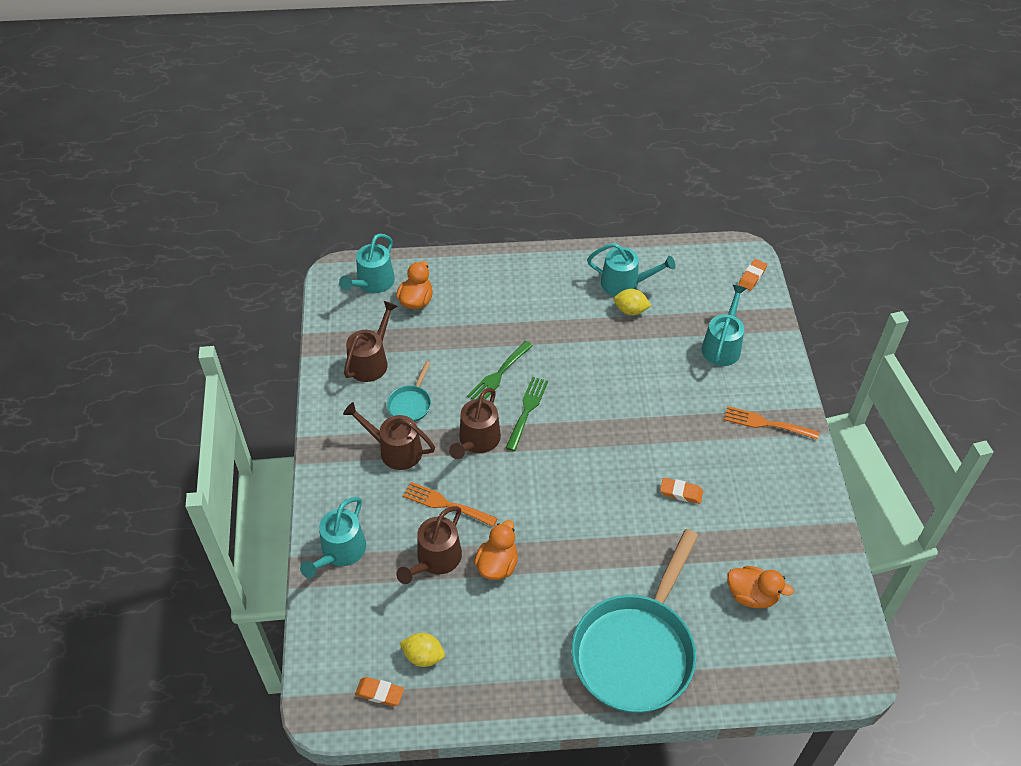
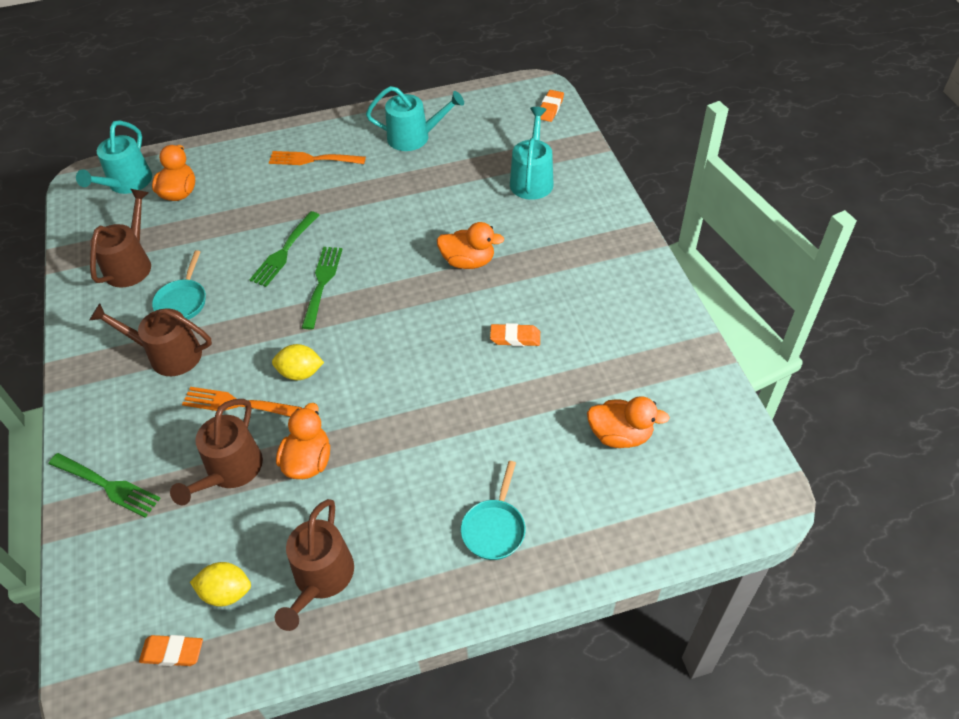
camera: 10 degrees left, 0 degrees up
turquoise watering can [300,497,366,578] -> green fork [49,453,161,518]
brown watering can [449,388,501,459] -> brown watering can moved to [275,499,354,631]
turquoise pan [571,529,698,713] -> turquoise pan [461,461,526,560], size x0.42
yellow lemon [614,289,651,315] -> yellow lemon moved to [272,344,324,380]
orange fork [724,406,819,440] -> orange fork moved to [269,151,366,165]
none -> orange duck [437,222,504,269]

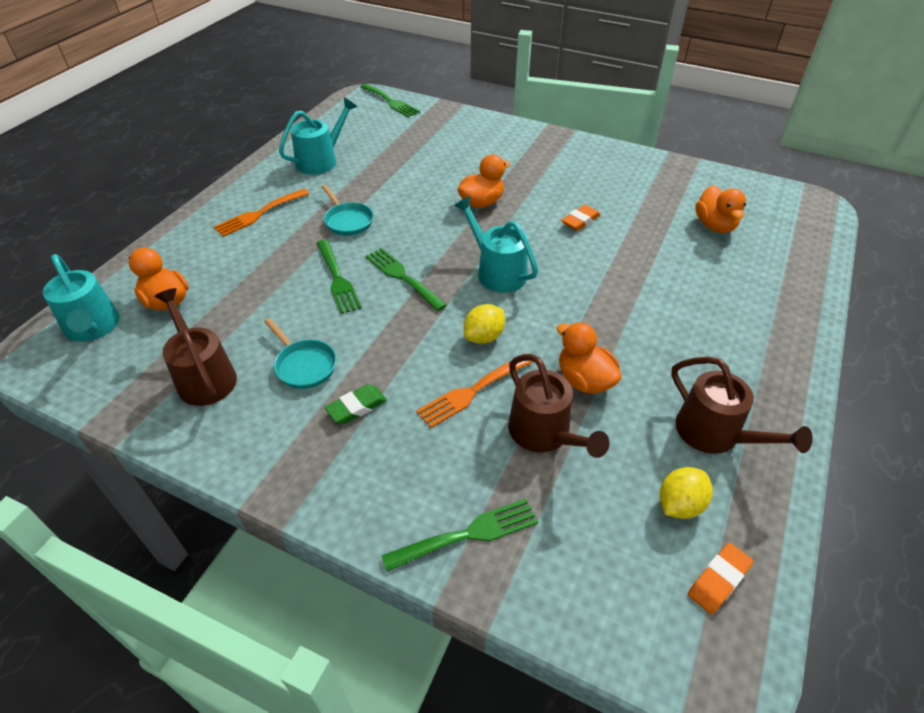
camera: 50 degrees left, 5 degrees down
brown watering can [90,303,212,376] -> green eraser [325,384,387,424]
turquoise pan [461,461,526,560] -> turquoise pan moved to [322,185,373,236]
turquoise watering can [510,107,554,200] -> turquoise watering can moved to [454,196,538,293]
orange eraser [540,90,564,122] -> green fork [360,84,420,117]
orange duck [587,396,670,448] -> orange duck turned 120 degrees clockwise [695,185,746,233]

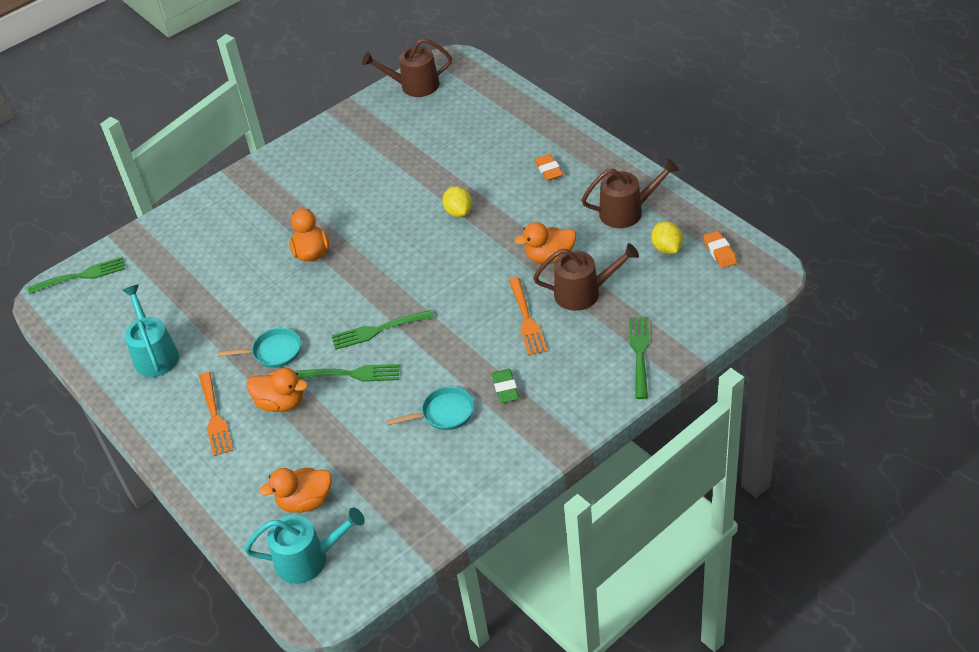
camera: 60 degrees left, 0 degrees up
brown watering can [154,288,237,406] -> brown watering can moved to [362,38,452,97]
turquoise watering can [454,196,538,293] -> none
yellow lemon [464,304,505,344] -> yellow lemon moved to [443,186,472,217]
orange eraser [561,205,600,231] -> orange eraser moved to [535,154,563,181]
orange duck [695,185,746,233] -> orange duck moved to [247,368,308,412]

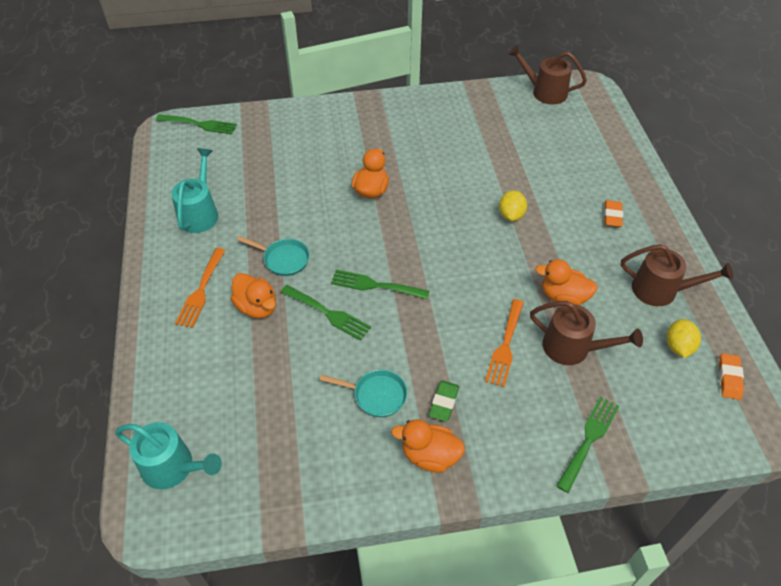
camera: 25 degrees right, 5 degrees up
orange duck [259,468,332,513] -> orange duck moved to [391,419,465,473]

